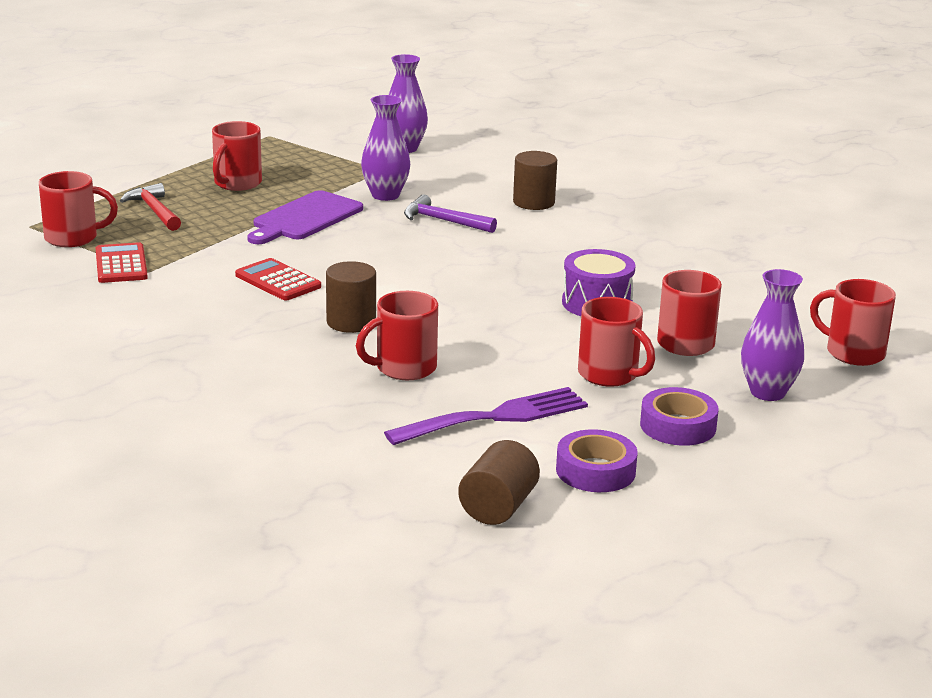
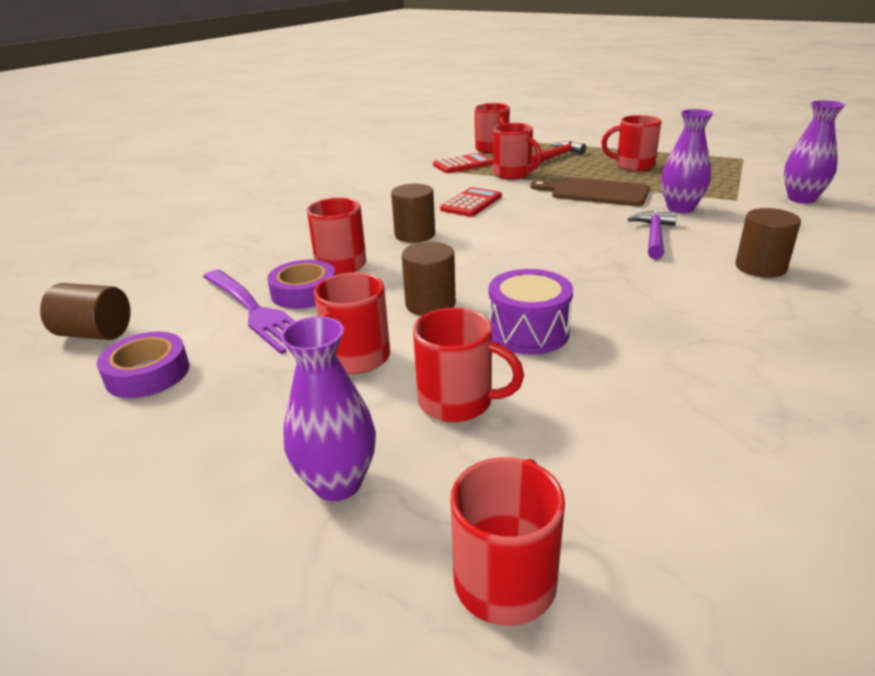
camera: 80 degrees right, 5 degrees up
purple cutting board [247,190,363,244] -> brown cutting board [530,177,650,206]
purple tape [640,387,719,446] -> purple tape moved to [267,260,335,309]
none -> brown cylinder [402,242,456,316]
none -> red mug [493,123,542,179]

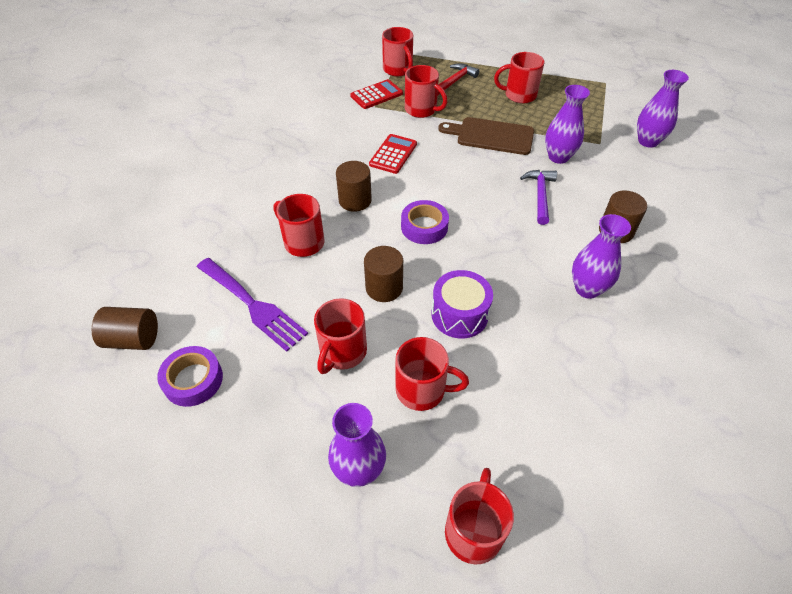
camera: 10 degrees left, 20 degrees up
purple tape [267,260,335,309] -> purple tape moved to [401,200,449,244]
none -> purple vase [572,214,631,299]

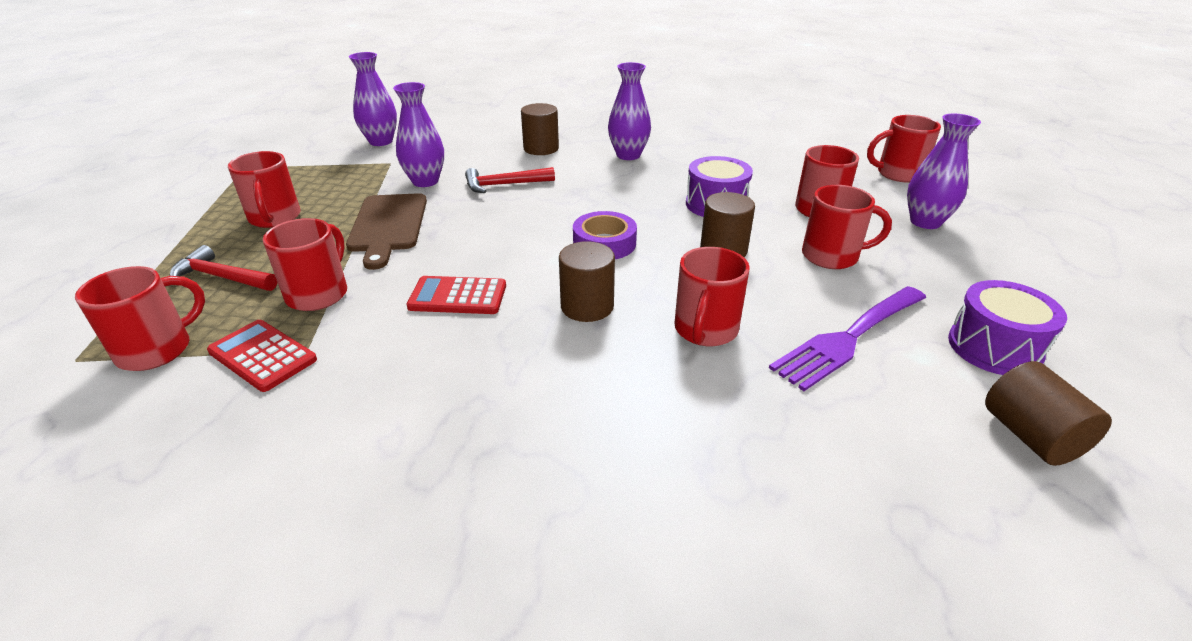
camera: 110 degrees left, 15 degrees down
purple tape [157,346,223,407] -> purple drum [948,280,1067,375]
purple fork [197,258,308,352] -> purple fork turned 150 degrees counterclockwise [769,286,926,391]
purple hammer [520,170,557,225] -> red hammer [465,167,555,193]

